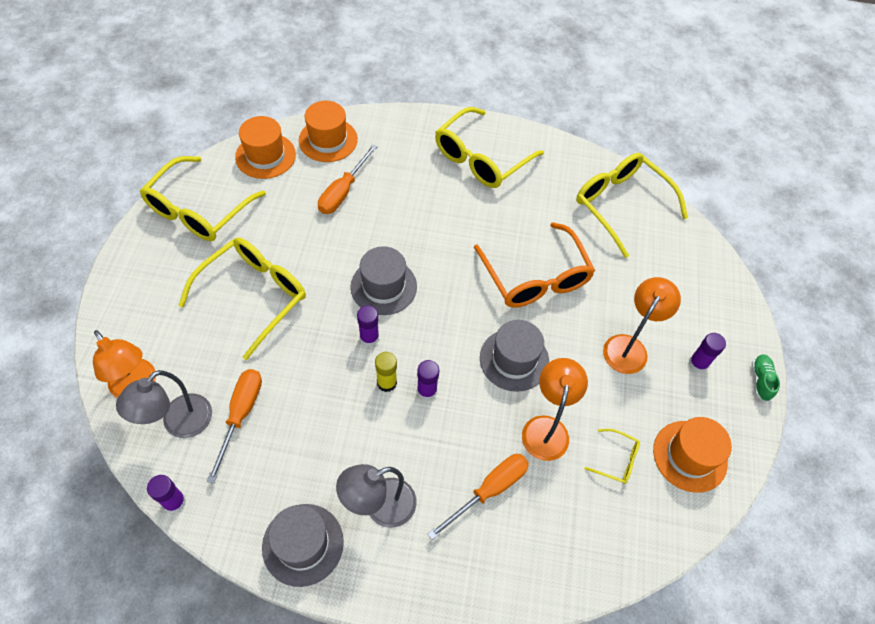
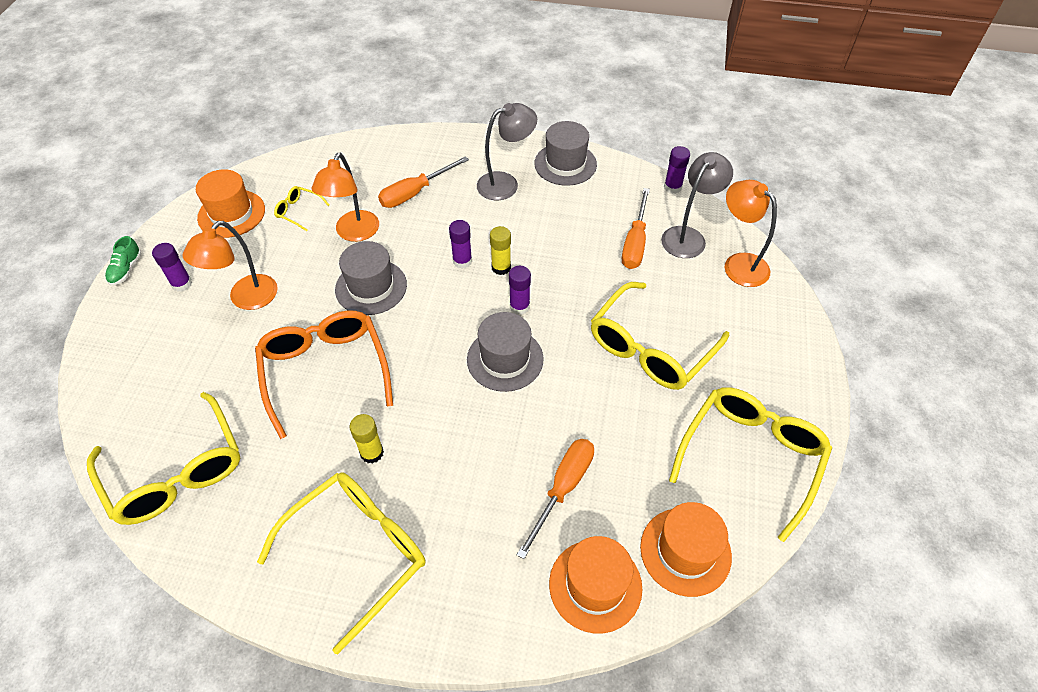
camera: 175 degrees left, 5 degrees down
none -> yellow glue stick [350,414,384,464]

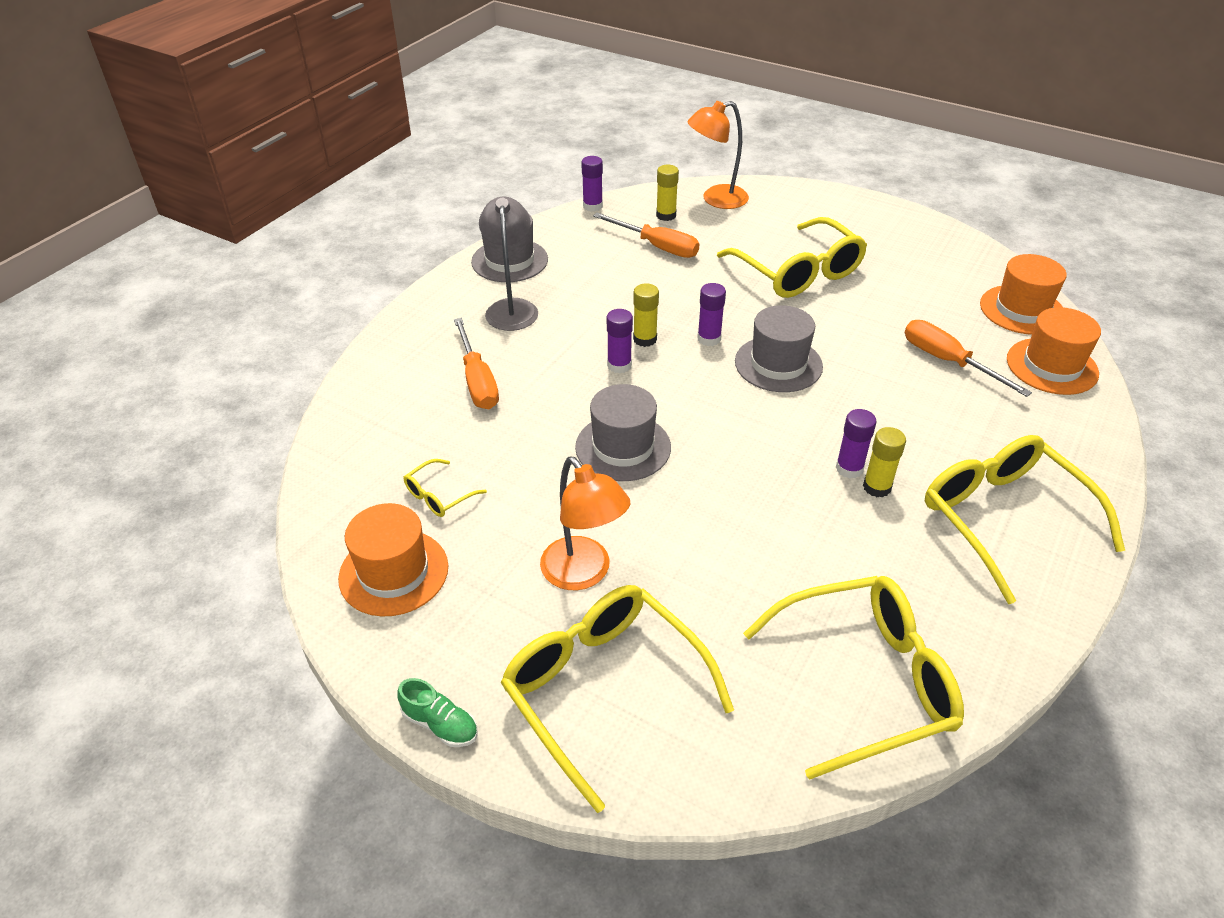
camera: 70 degrees left, 10 degrees down
purple glue stick [152,243,192,292] -> purple glue stick moved to [836,409,877,478]
orange glasses [255,311,393,439] -> none
orange lamp [311,153,379,242] -> none
grey lamp [661,152,733,258] -> yellow glue stick [656,165,679,221]
yellow glasses [669,387,832,542] -> yellow glasses moved to [501,585,734,813]

